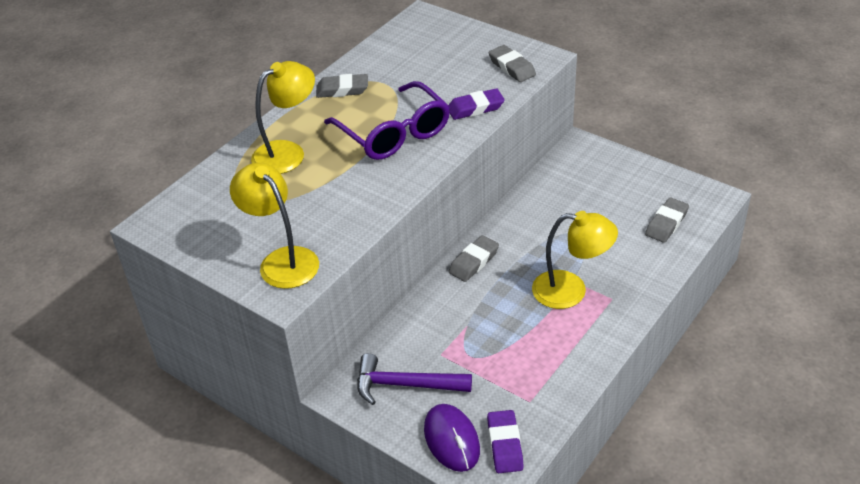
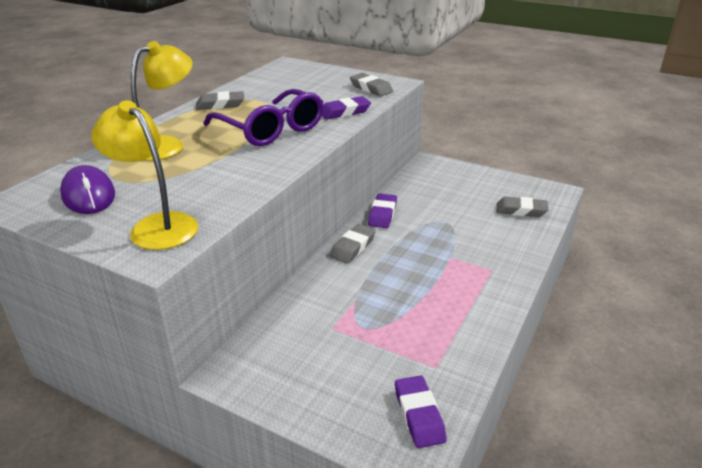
camera: 10 degrees left, 10 degrees down
purple hammer [357,353,472,405] -> none
purple mouse [424,404,480,472] -> purple mouse moved to [60,165,115,214]
yellow lamp [532,211,618,309] -> none
grey eraser [645,197,689,243] -> grey eraser turned 75 degrees clockwise [496,196,548,217]
none -> purple eraser [368,193,397,228]

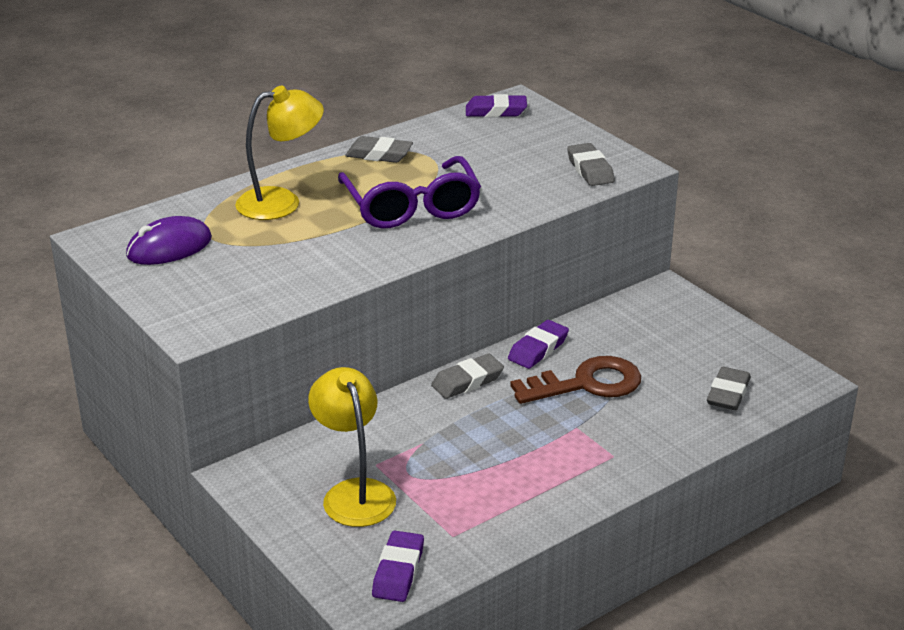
camera: 25 degrees right, 0 degrees up
purple mouse [60,165,115,214] -> purple mouse turned 60 degrees clockwise [126,216,212,265]
yellow lamp [91,100,198,250] -> yellow lamp moved to [308,367,396,527]
purple eraser [322,96,371,119] -> purple eraser moved to [466,94,527,117]
grey eraser [496,196,548,217] -> grey eraser turned 75 degrees clockwise [707,367,751,410]
none -> brown key [510,356,641,404]

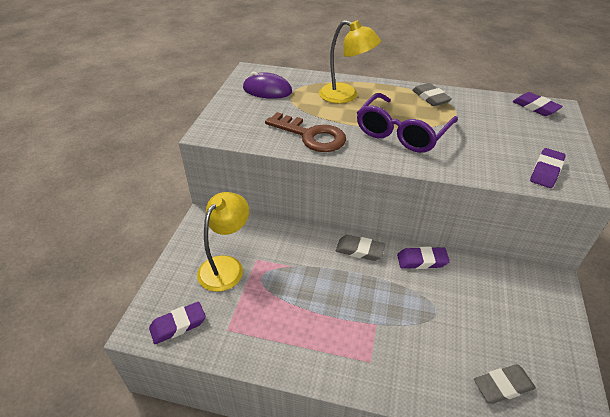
camera: 50 degrees right, 10 degrees up
brown key [510,356,641,404] -> brown key moved to [265,112,346,152]
grey eraser [567,143,615,186] -> purple eraser [530,148,566,188]

